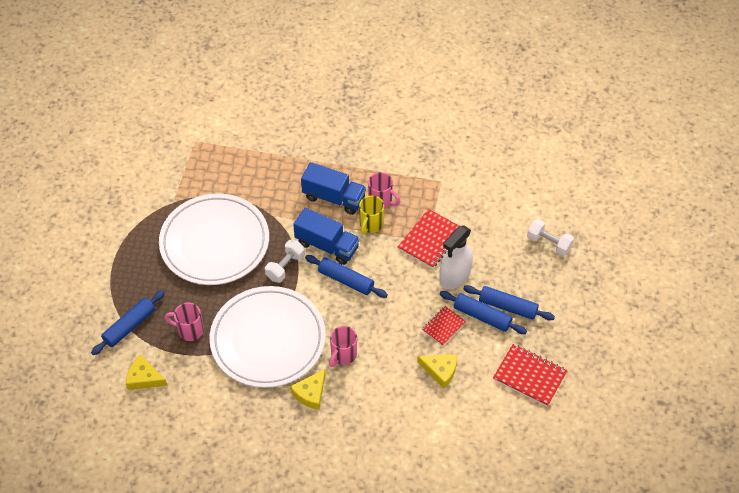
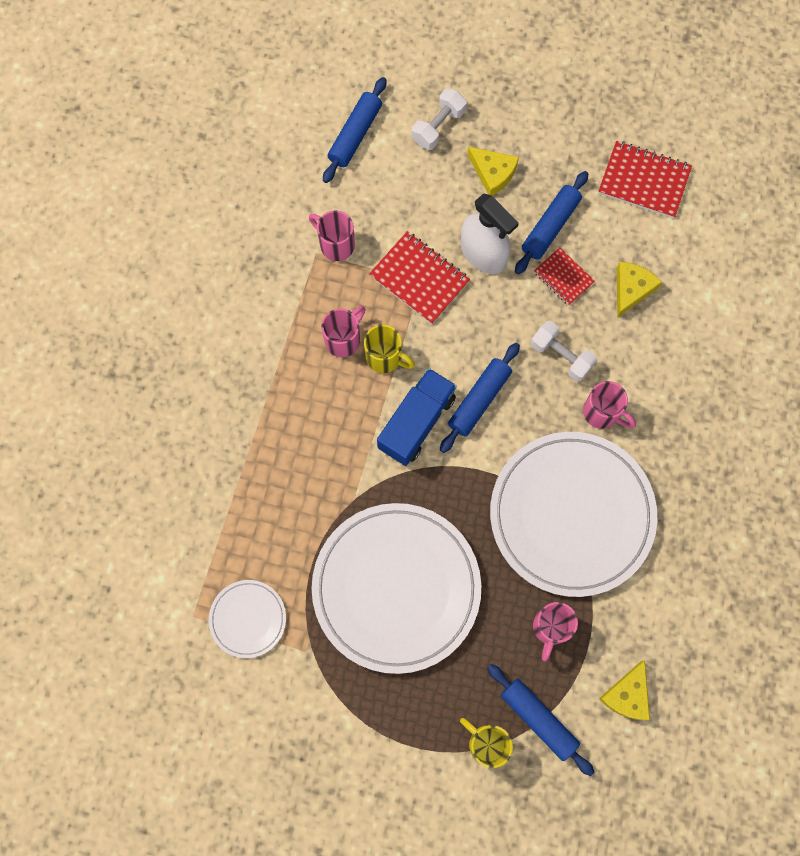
camera: 85 degrees left, 20 degrees up
white dumbbell [265,240,305,283] -> white dumbbell moved to [531,321,597,382]
yellow cheese [290,369,326,410] -> yellow cheese moved to [467,146,519,196]
blue truck [301,162,366,215] -> none
blue rolling pin [463,285,555,320] -> blue rolling pin moved to [323,77,386,183]
red notebook [493,344,568,407] -> red notebook turned 75 degrees clockwise [598,141,692,218]
none -> white plate [209,580,286,658]
none -> pink mug [309,210,355,261]
none -> yellow mug [460,718,513,768]

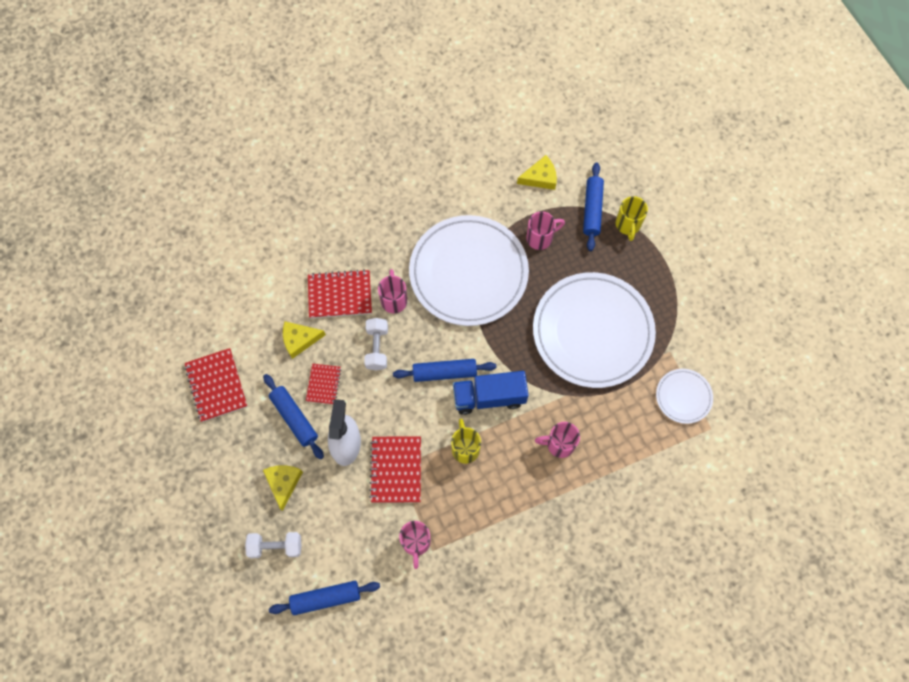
camera: 130 degrees left, 5 degrees down
pink mug [321,306,366,357] -> pink mug moved to [535,422,580,458]
blue rolling pin [515,171,588,274] -> blue rolling pin turned 60 degrees clockwise [263,374,324,459]
none -> red notebook [308,269,372,318]

